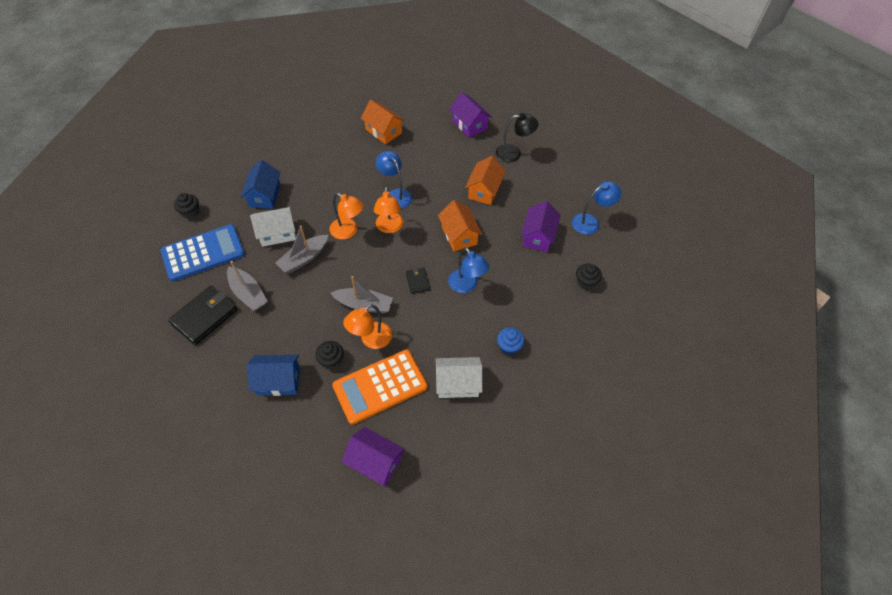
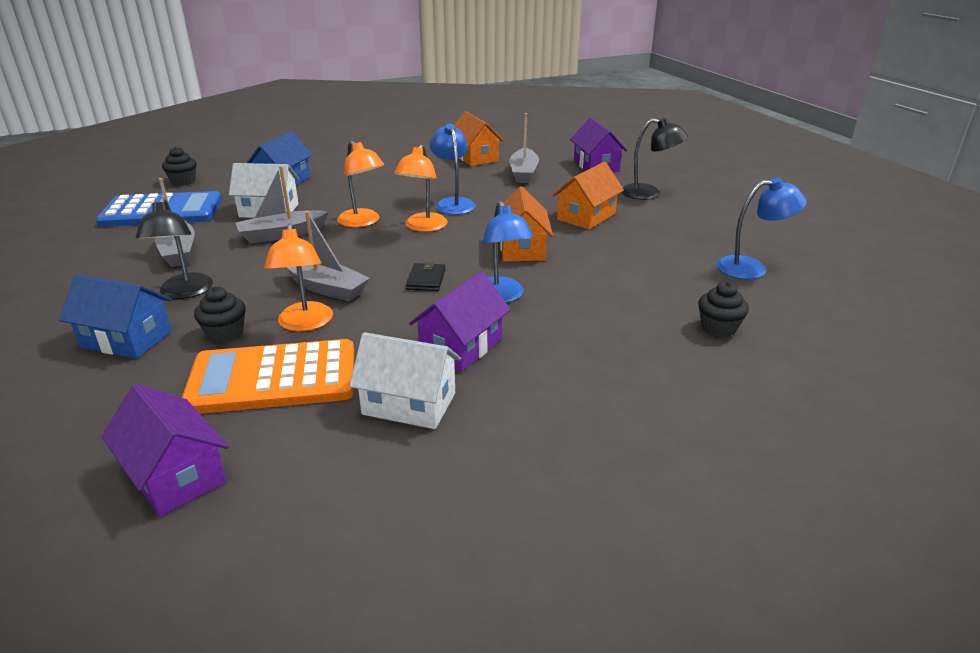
camera: 20 degrees right, 25 degrees down
black wallet [168,285,238,345] -> none
orange lamp [343,304,392,349] -> orange lamp turned 75 degrees counterclockwise [264,223,333,332]
blue cupcake [497,327,525,355] -> none
purple house [521,201,561,252] -> purple house moved to [409,271,511,372]
none -> black lamp [136,197,213,299]
none -> grey boat [510,113,539,183]

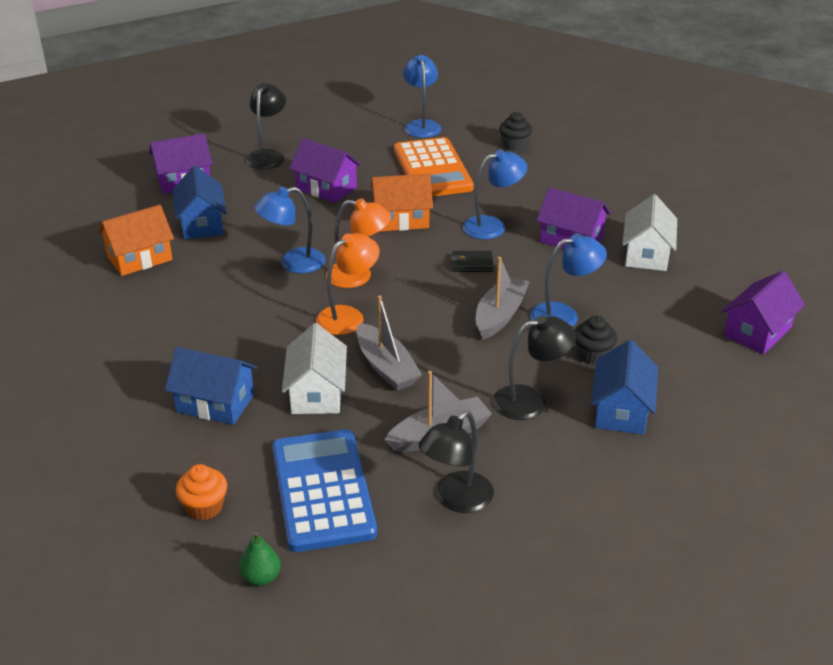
camera: 95 degrees left, 5 degrees up
black cupcake [162,147,197,186] -> orange cupcake [176,464,227,520]
orange calculator [182,339,354,414] -> orange calculator moved to [394,137,474,197]
orange lamp [264,223,333,332] -> blue lamp [530,234,607,327]
grey boat [510,113,539,183] -> blue house [172,166,227,239]
orange house [552,162,624,230] -> purple house [289,138,361,203]
none -> green pear [239,532,281,586]
none -> black lamp [418,411,494,513]

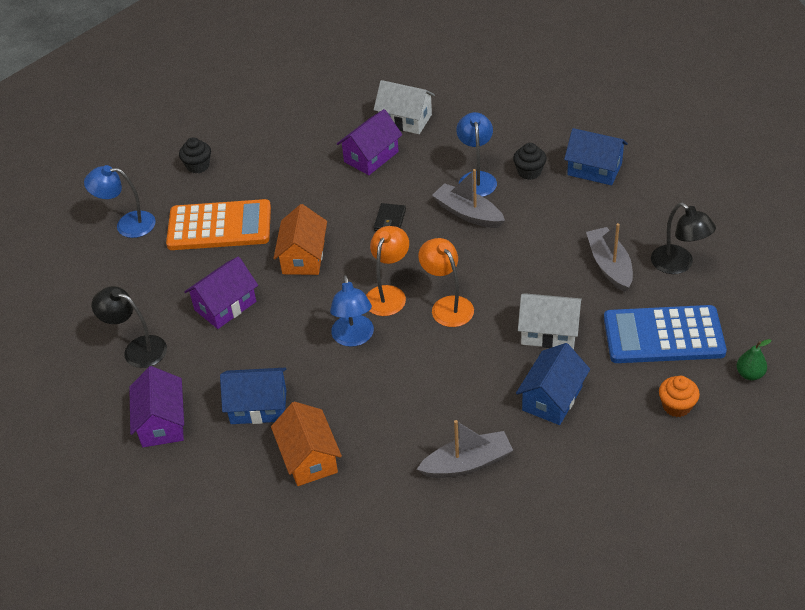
camera: 75 degrees left, 10 degrees up
grey boat [357,295,422,391] -> grey boat moved to [417,420,513,478]
blue lamp [463,150,527,239] -> none
black lamp [493,315,576,420] -> none
purple house [721,271,805,354] -> none

